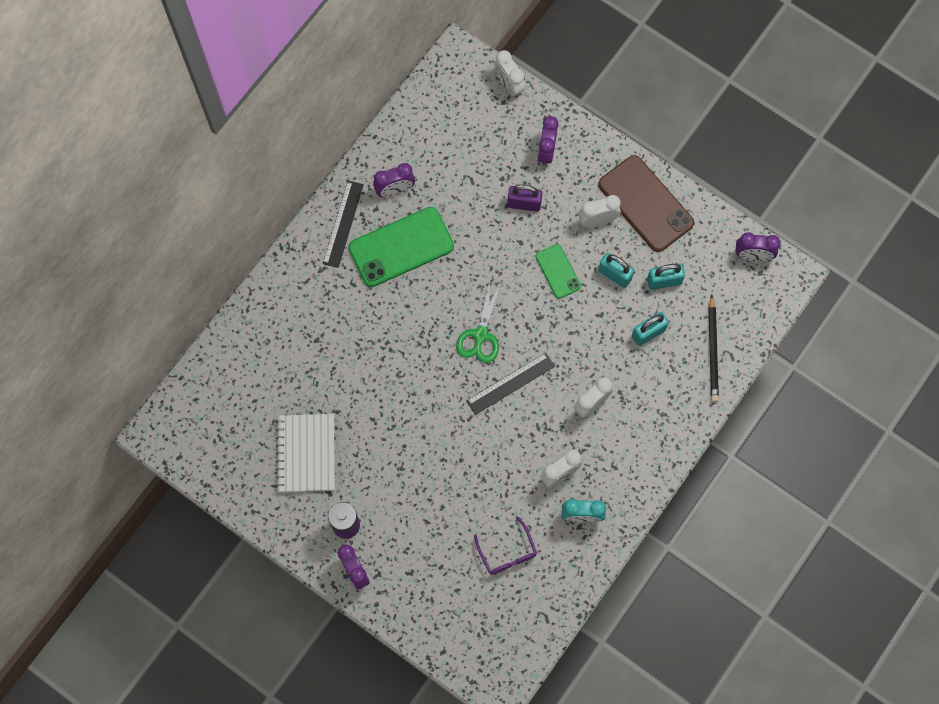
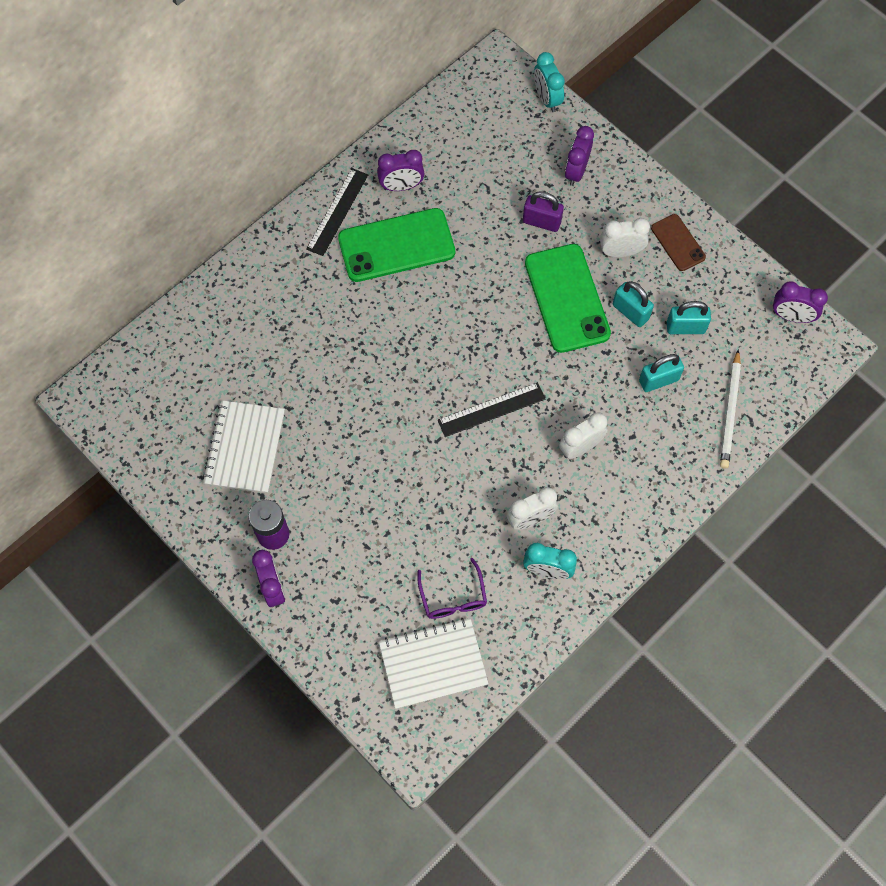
camera: 10 degrees right, 5 degrees down
green scissors [456,280,502,363] -> none
white clock [494,50,525,98] -> turquoise clock [534,52,565,112]
green phone [536,244,581,299] -> green phone [525,244,611,353], size x1.86
brown phone [598,155,694,252] -> brown phone [651,214,706,271], size x0.54
black pencil [709,295,719,402] -> white pencil [720,349,741,469]
none -> white notebook [379,618,489,709]

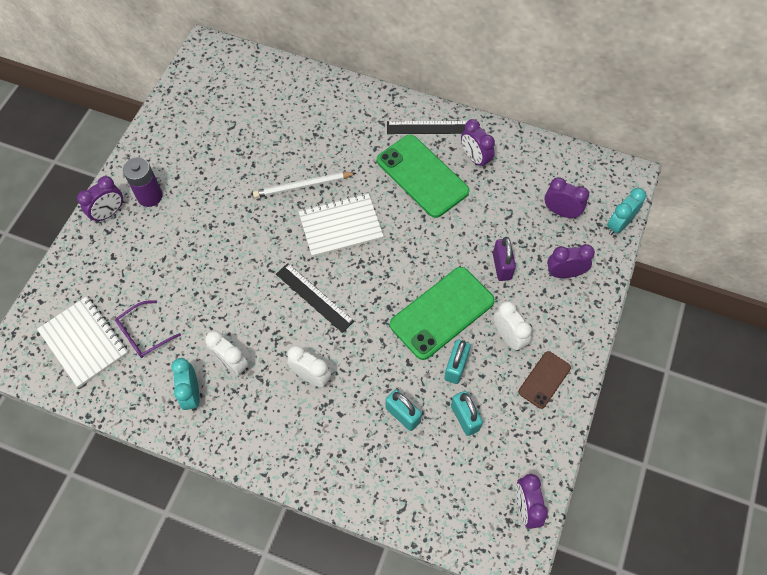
camera: 65 degrees right, 5 degrees down
white notebook [202,400,285,493] -> white notebook moved to [298,193,384,257]
white pencil [720,349,741,469] -> white pencil moved to [253,172,356,198]
none -> purple clock [544,177,589,219]

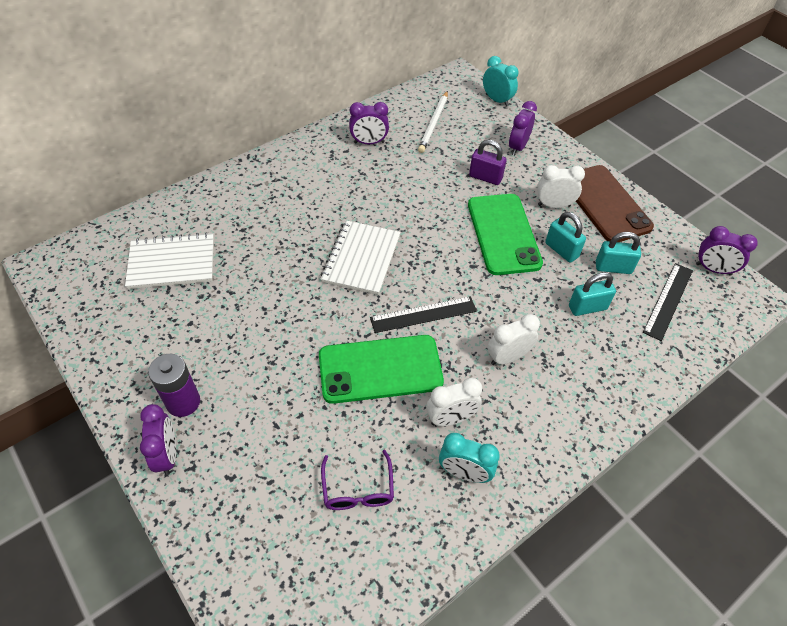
camera: 60 degrees left, 10 degrees down
white notebook [37,296,129,388] -> white notebook moved to [125,232,214,289]
white pencil [253,172,356,198] -> white pencil moved to [418,91,448,153]
green phone [377,135,469,218] -> green phone moved to [319,335,444,404]
black ruler [387,121,467,134] -> black ruler moved to [643,263,693,341]
brown phone [518,351,571,409] -> brown phone [576,165,654,242], size x1.86
purple clock [544,177,589,219] -> none
turquoise clock [607,188,646,235] -> turquoise clock turned 150 degrees clockwise [483,56,518,107]

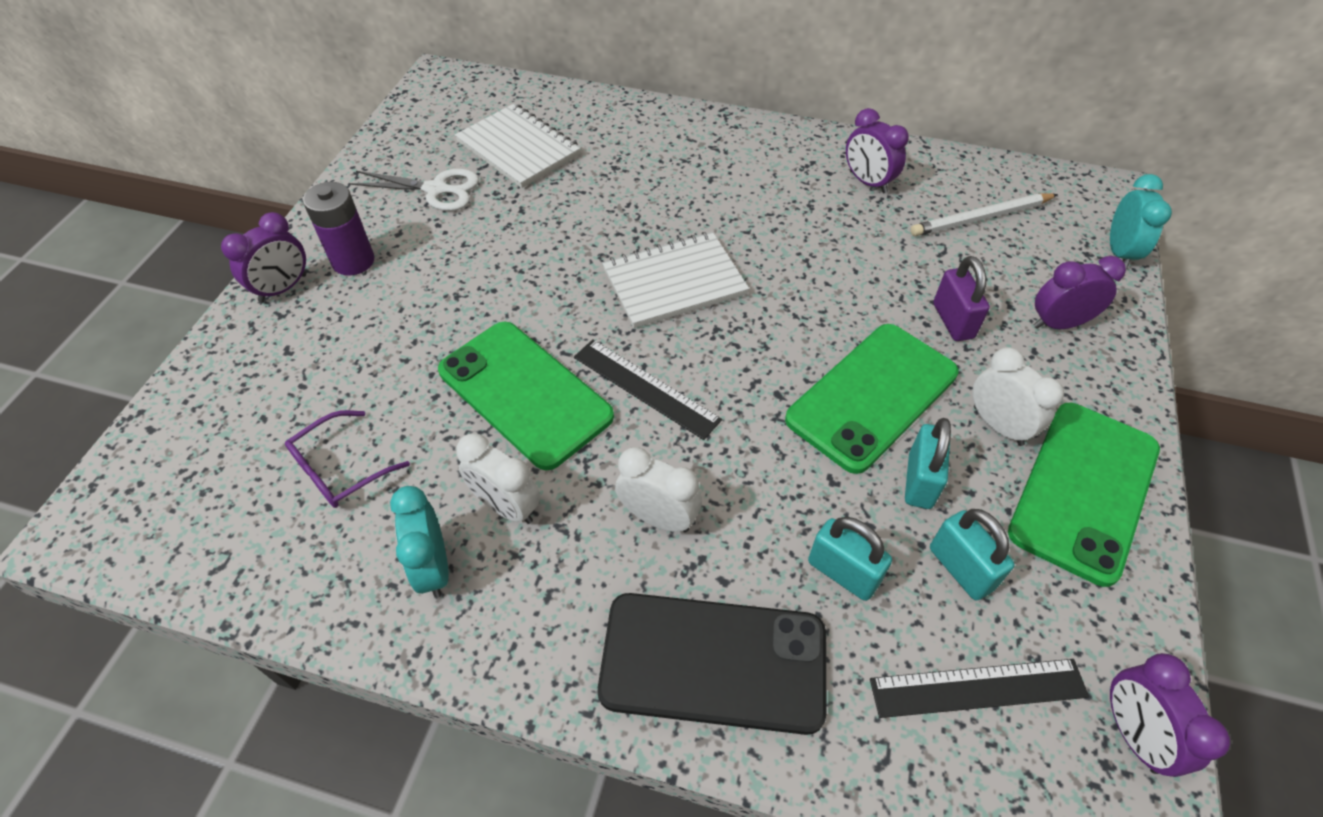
camera: 55 degrees right, 0 degrees up
brown phone [576,165,654,242] -> green phone [1008,403,1160,587]
none -> white scissors [349,169,479,211]
none -> black phone [598,593,827,735]

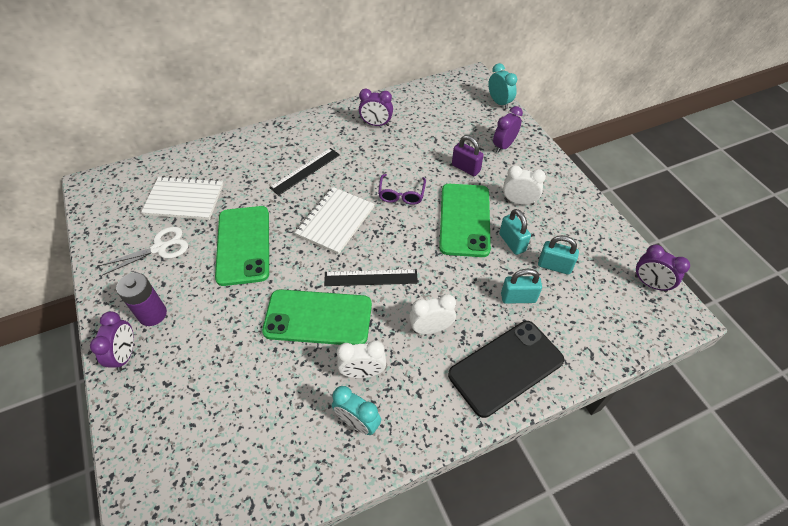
camera: 40 degrees left, 0 degrees up
purple glasses [285,410,410,508] -> purple glasses moved to [378,174,426,205]
black ruler [870,659,1089,718] -> black ruler moved to [269,148,340,196]
white pencil [911,193,1058,236] -> none
green phone [1008,403,1160,587] -> green phone moved to [215,206,269,286]

